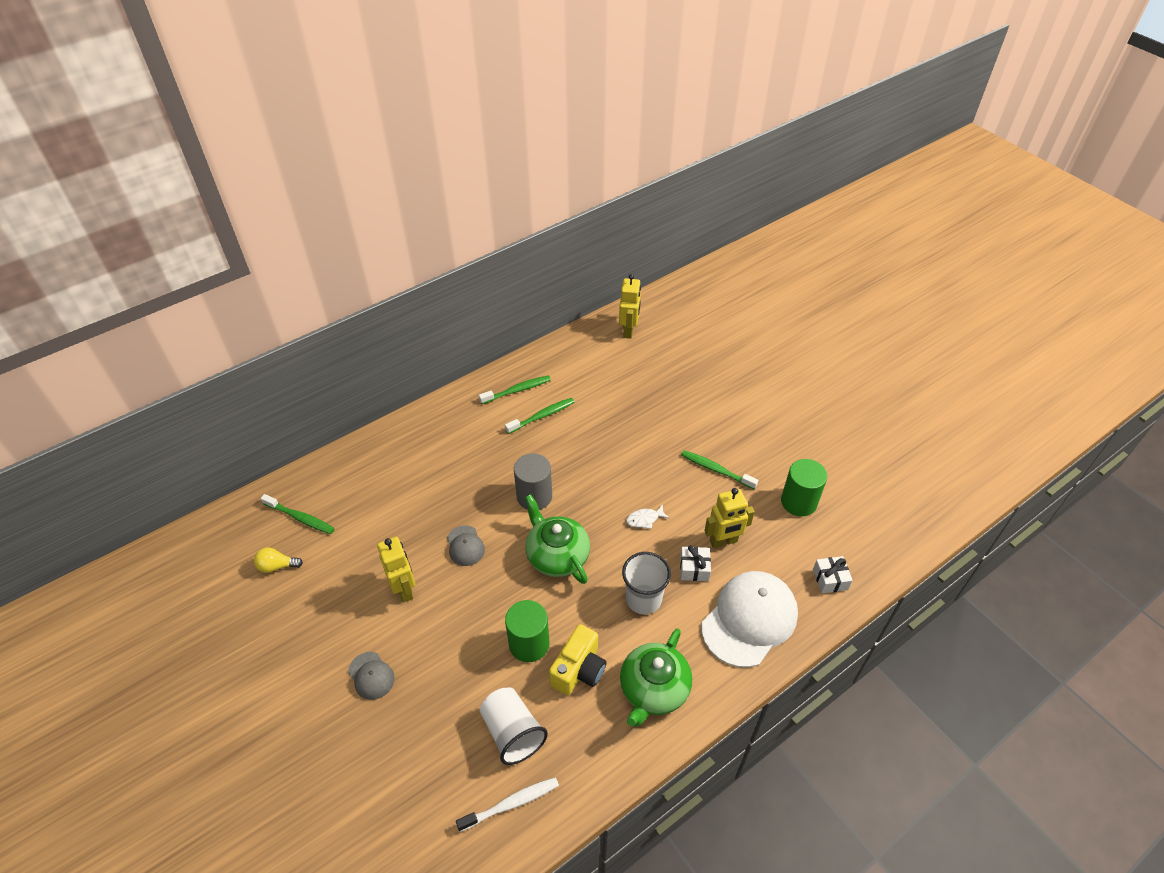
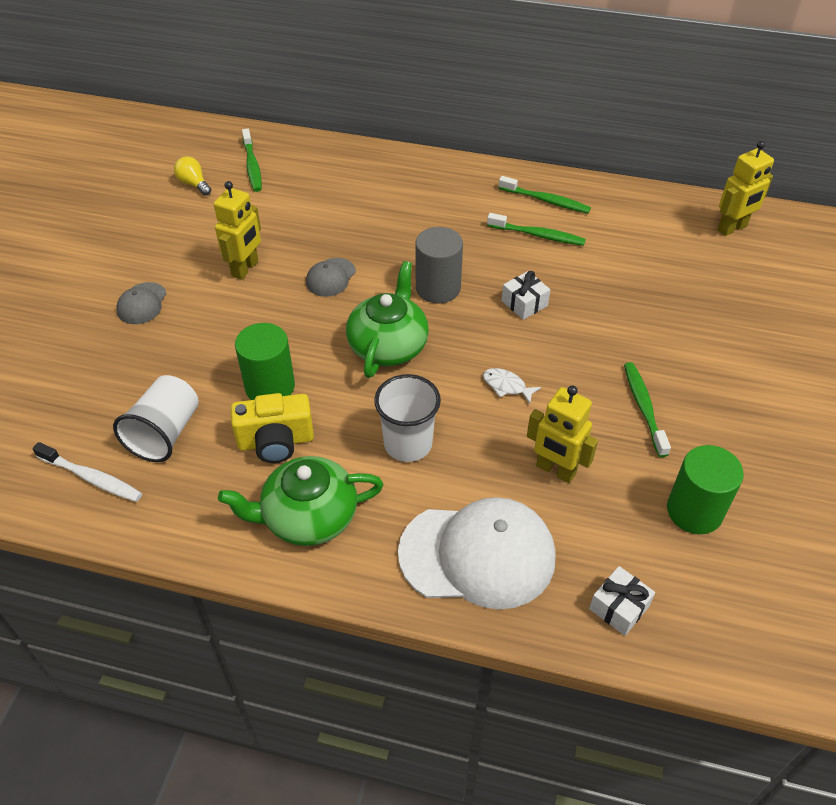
camera: 50 degrees right, 0 degrees up
white gift [680,545,711,581] -> white gift moved to [502,271,550,320]

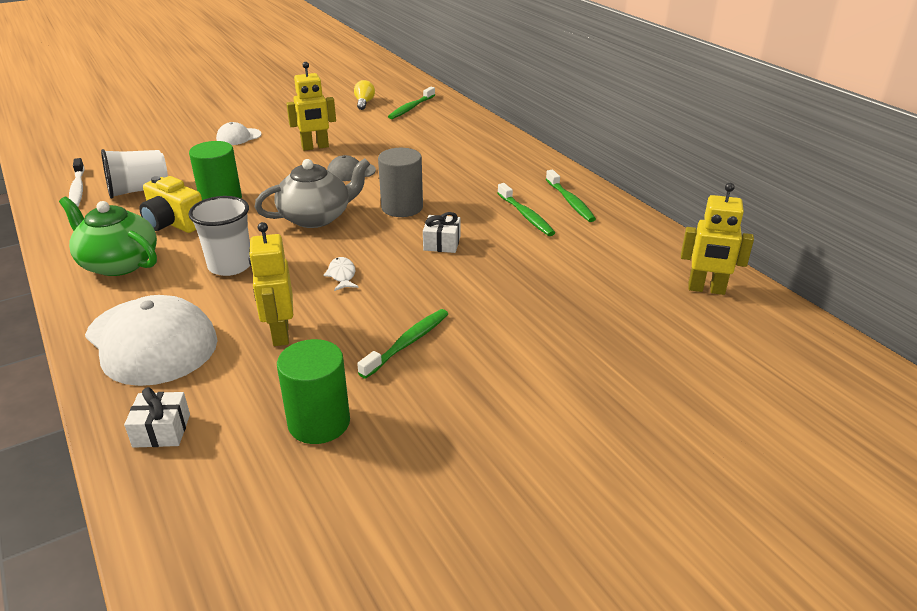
camera: 45 degrees right, 15 degrees down
grey cap [116,282,167,324] -> white cap [216,122,262,145]
green teapot [346,261,429,378] -> grey teapot [255,158,370,228]

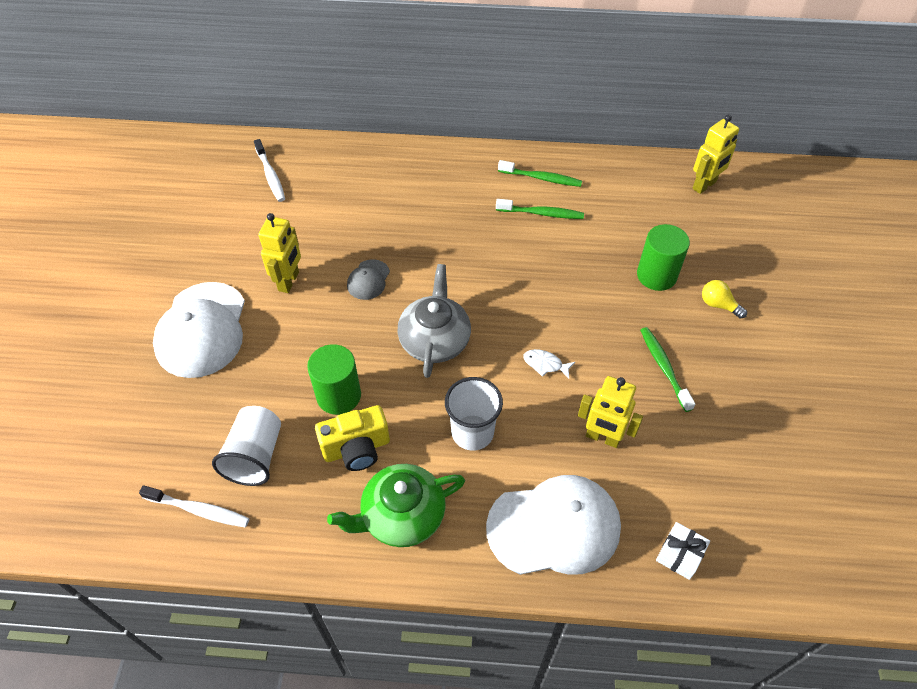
camera: 55 degrees left, 20 degrees up
white cap [216,122,262,145] -> white cap [153,282,245,378], size x2.14
green cylinder [277,339,350,444] -> green cylinder moved to [637,224,690,291]
yellow light bulb [354,80,375,110] -> yellow light bulb moved to [702,280,747,319]
grey cylinder [378,148,423,217] -> none
green toothbrush [388,87,435,119] -> white toothbrush [254,139,285,202]
white gift [423,212,460,253] -> none

